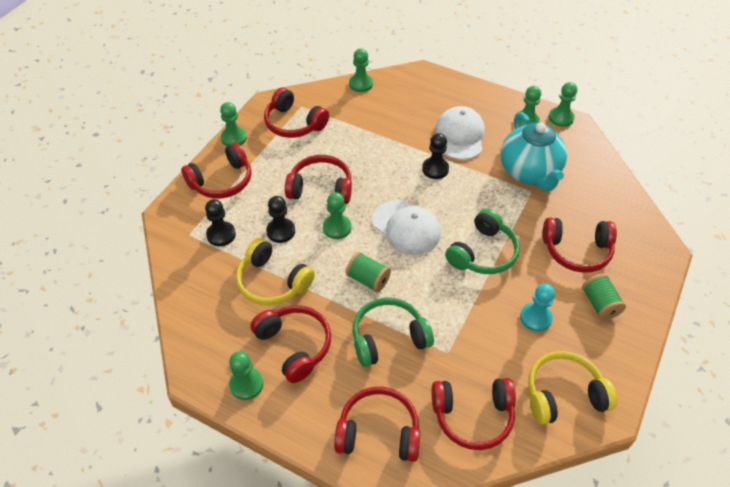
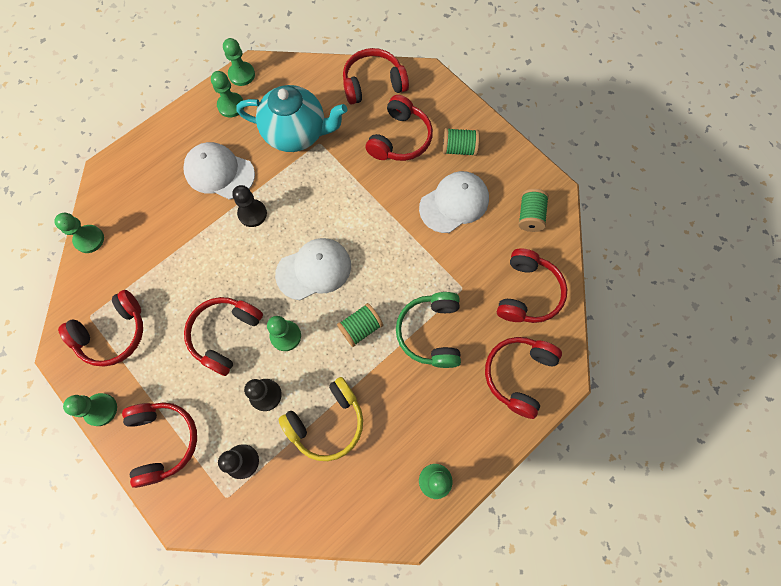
camera: 70 degrees left, 20 degrees up
red headphones [250,305,331,383] -> red headphones moved to [343,48,409,105]
green headphones [445,209,520,274] -> none
turquoise pawn [520,284,555,332] -> white cap [419,171,489,233]
yellow headphones [528,351,617,425] -> green spool [518,189,549,232]

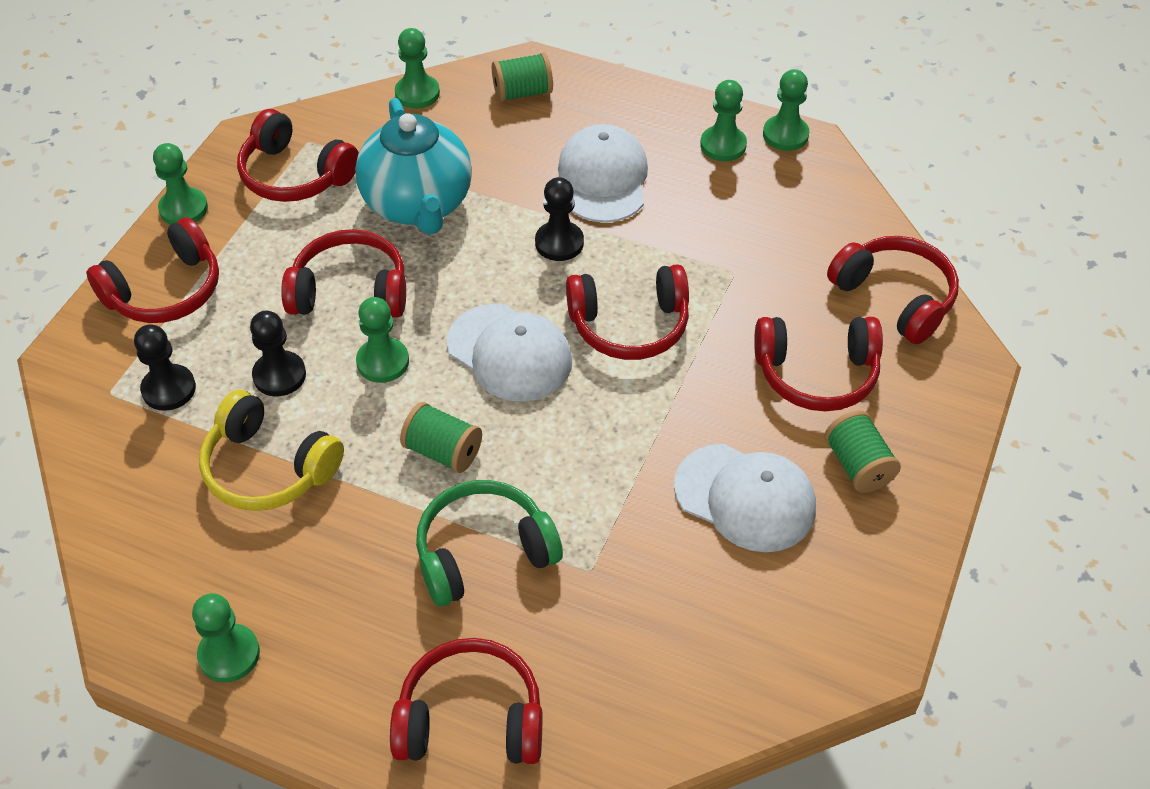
camera: 65 degrees right, 20 degrees down
turquoise teapot [236,85,348,152] -> turquoise teapot moved to [355,98,472,235]
red headphones [497,248,567,323] -> red headphones moved to [566,264,689,360]
green spool [518,189,549,232] -> green spool moved to [492,52,553,102]

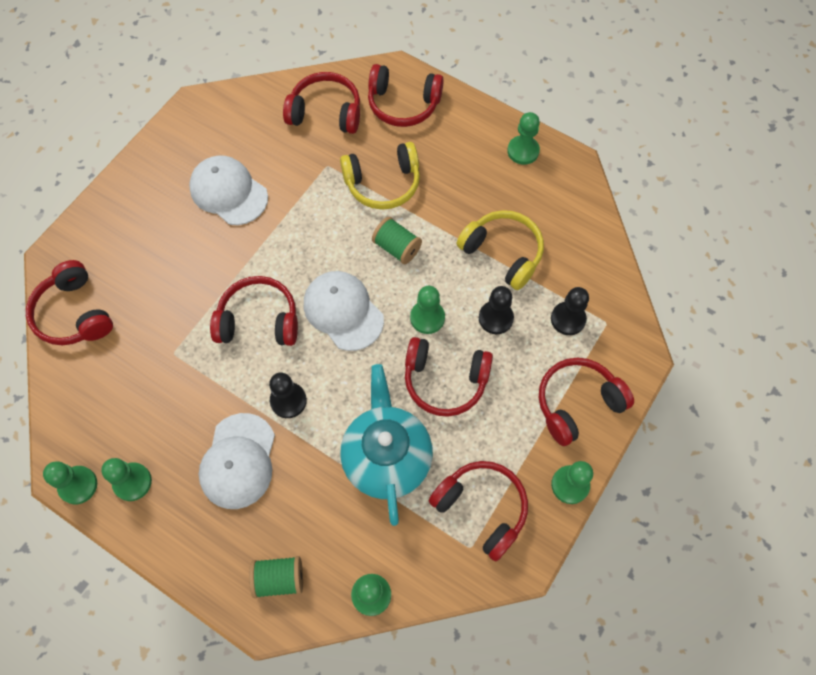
camera: 170 degrees left, 15 degrees up
green headphones [416,480,563,607] -> yellow headphones [340,142,420,210]
red headphones [754,317,883,412] -> red headphones moved to [283,72,360,134]
green spool [824,410,901,493] -> none

